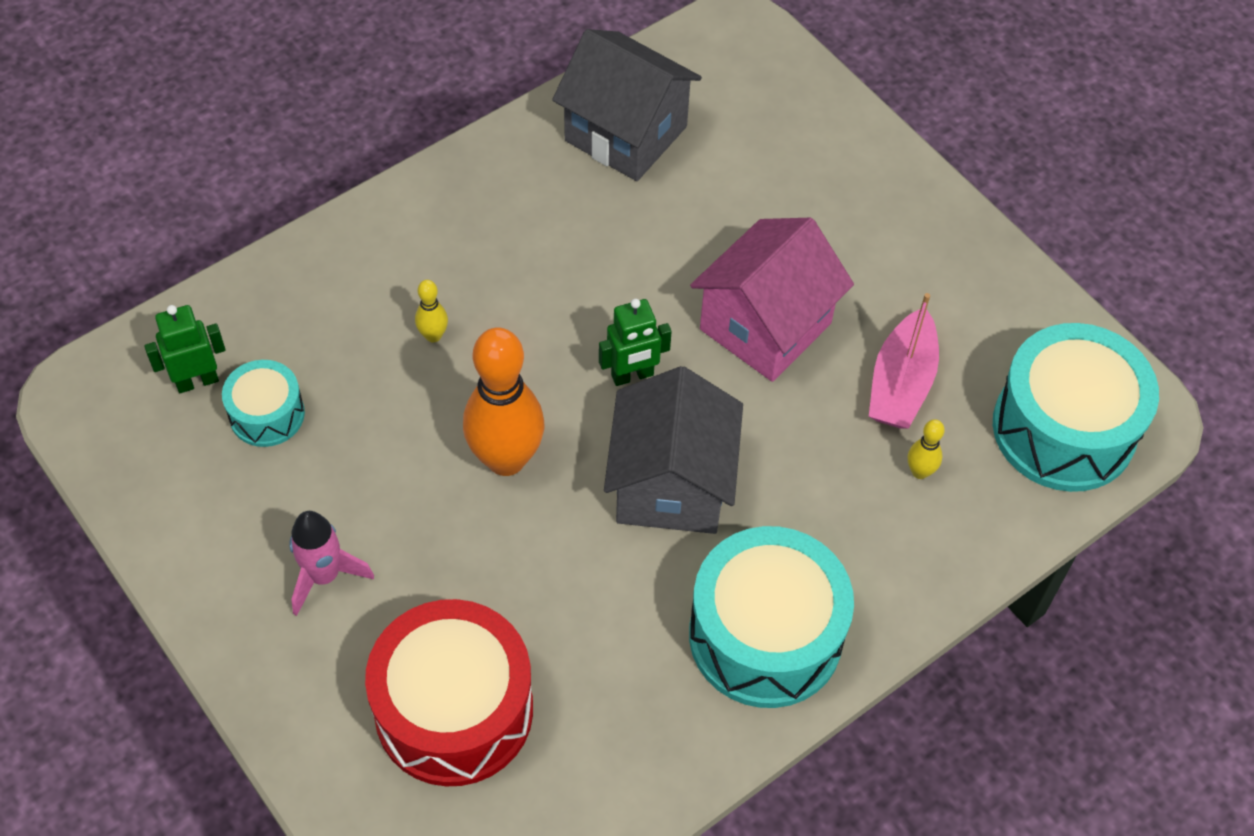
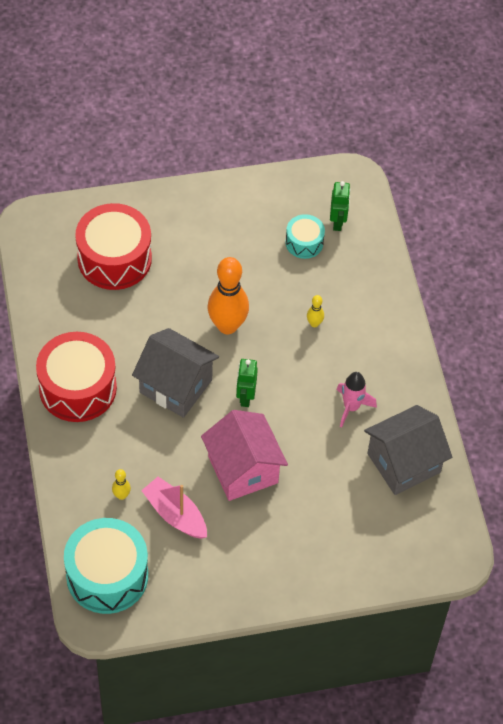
camera: 115 degrees right, 0 degrees up
pink rocket [289,511,374,616] -> pink rocket moved to [336,372,377,428]
turquoise drum [689,526,854,708] -> red drum [36,332,117,422]

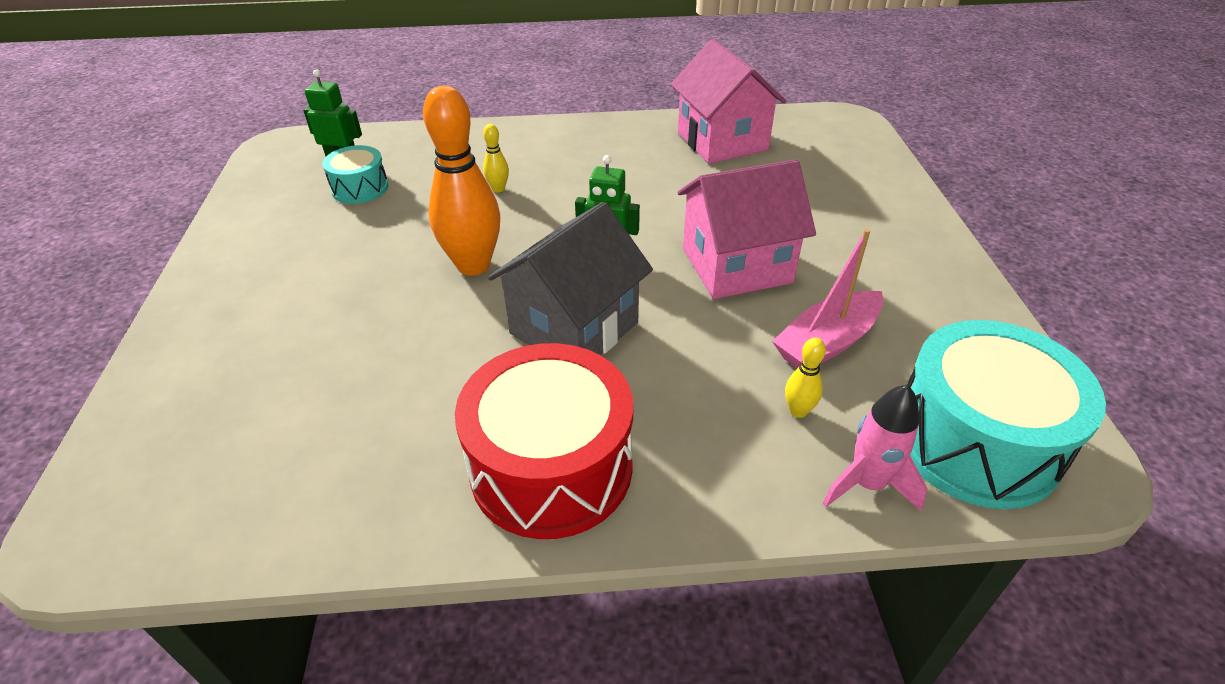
camera: 80 degrees left, 15 degrees down
red drum [75,203,152,290] -> none
pink rocket [336,372,377,428] -> pink rocket moved to [823,384,928,511]
grey house [364,405,452,495] -> pink house [671,39,786,164]

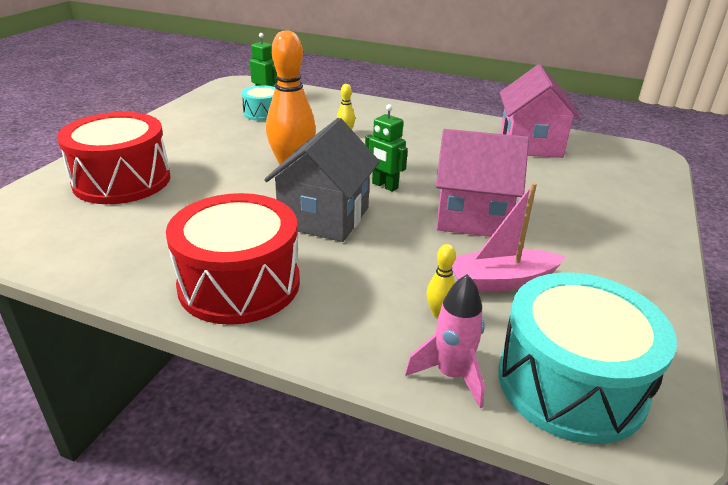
camera: 25 degrees right, 10 degrees down
grey house [488,202,653,355] -> grey house turned 45 degrees counterclockwise [264,118,380,242]
none -> red drum [57,112,171,204]

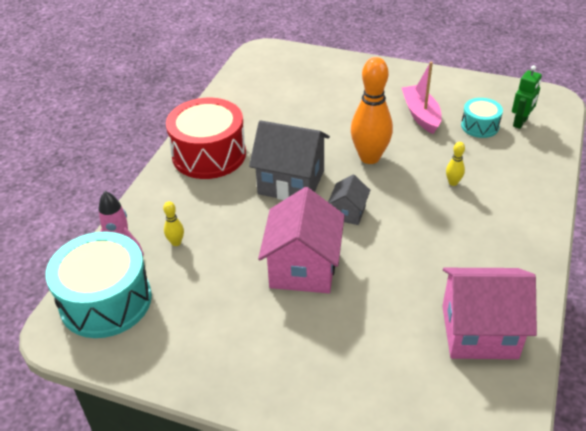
camera: 90 degrees right, 10 degrees up
red drum [57,112,171,204] -> none
green robot [365,104,408,192] -> grey house [328,175,370,225]
pink boat [452,182,566,292] -> pink boat moved to [402,62,442,134]

